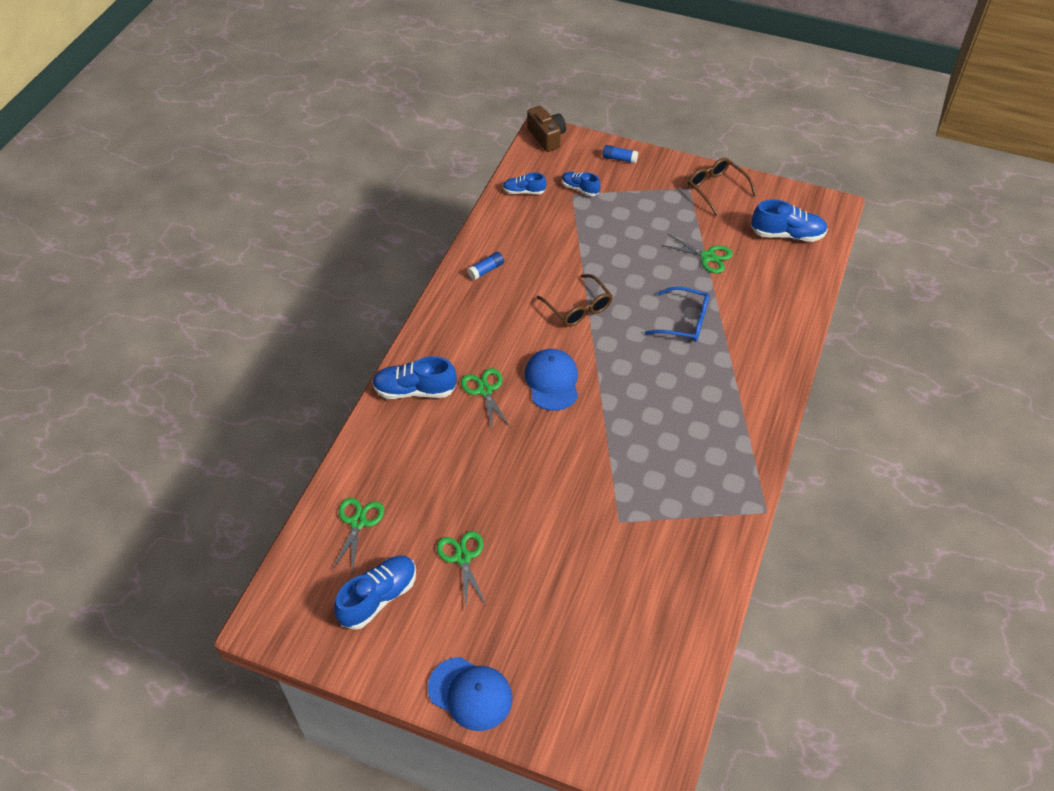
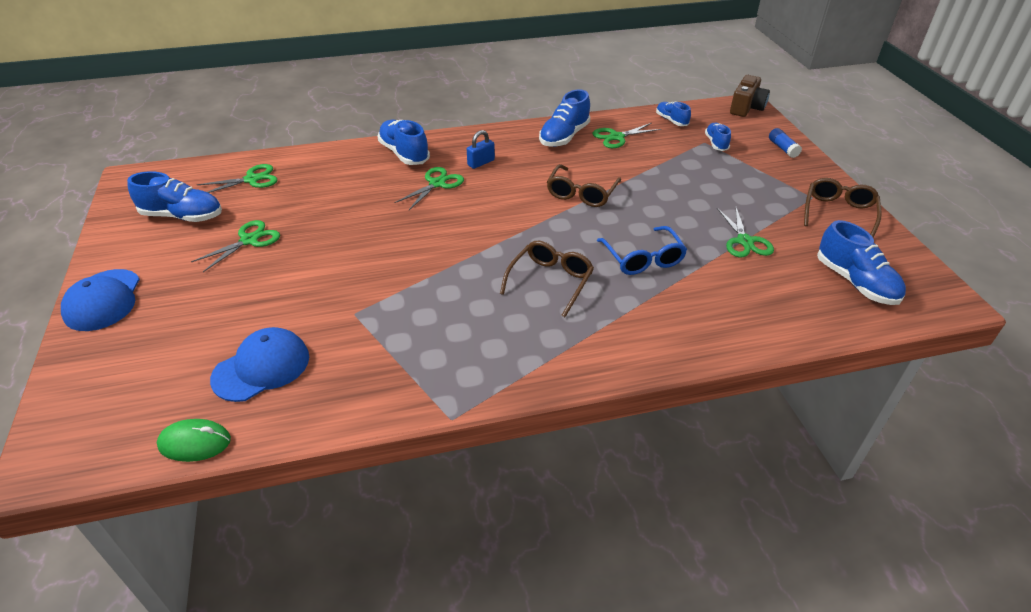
camera: 55 degrees right, 10 degrees down
blue glue stick [467,252,504,280] -> blue shoe [539,89,590,147]
blue cap [525,349,578,411] -> blue cap moved to [210,327,309,402]
none -> green mouse [157,419,231,462]
none -> blue padlock [467,130,495,169]
none -> brown glasses [500,241,594,317]
none -> green scissors [592,123,661,148]

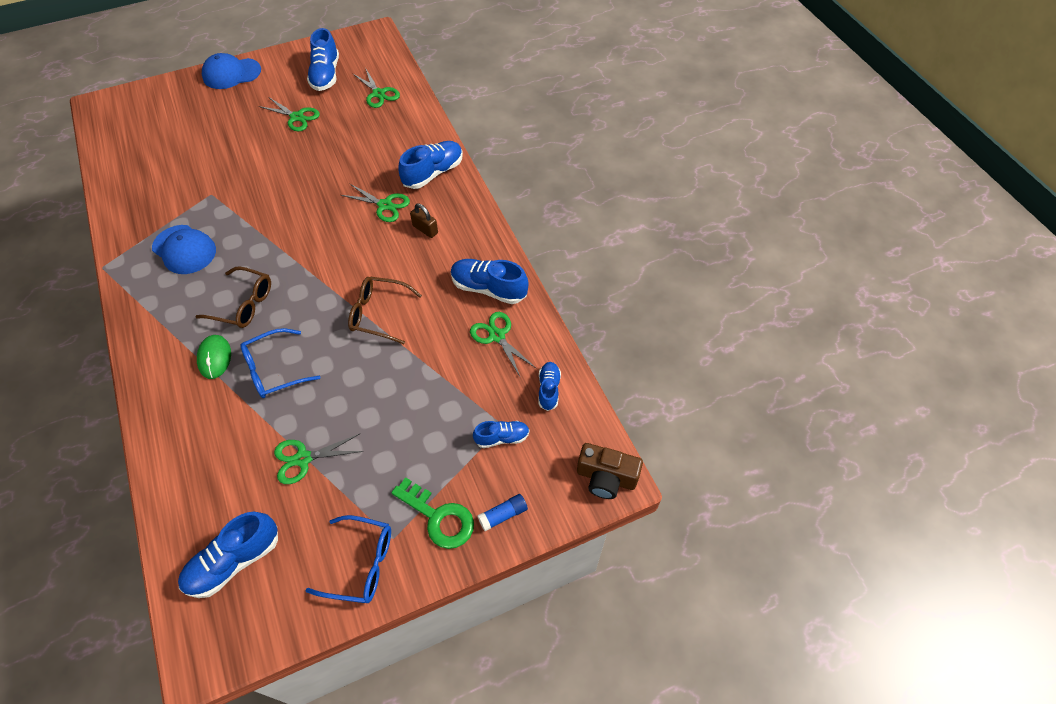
camera: 80 degrees right, 15 degrees up
green mouse [157,419,231,462] -> green mouse moved to [197,335,231,379]
blue cap [210,327,309,402] -> blue cap moved to [152,225,216,274]
blue padlock [467,130,495,169] -> brown padlock [410,204,438,238]
blue shoe [656,102,691,126] -> blue shoe turned 45 degrees counterclockwise [538,362,561,411]
brown glasses [804,178,882,237] -> blue glasses [305,515,391,603]
none -> green key [391,477,474,549]

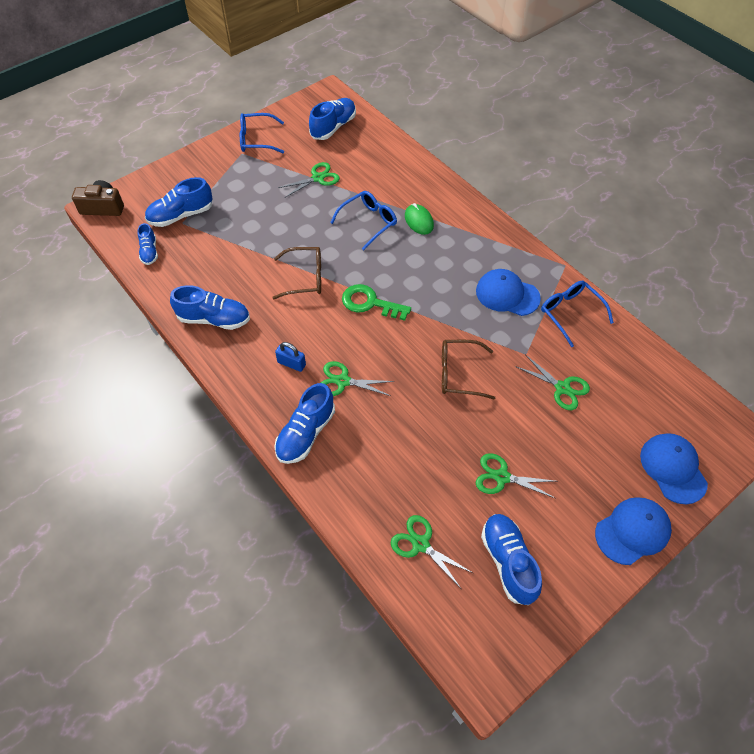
camera: 165 degrees right, 0 degrees up
brown glasses [195,266,271,328] -> brown glasses moved to [442,340,495,400]
green key [391,477,474,549] -> green key moved to [342,284,411,321]
brown padlock [410,204,438,238] -> blue padlock [275,342,306,372]
green scissors [470,312,536,376] -> green scissors moved to [515,355,590,410]
blue shoe [473,421,530,448] -> blue shoe [145,177,213,227], size x1.67
blue glue stick [477,494,528,531] -> none
none -> blue glasses [541,281,614,347]
none -> blue cap [640,433,708,504]

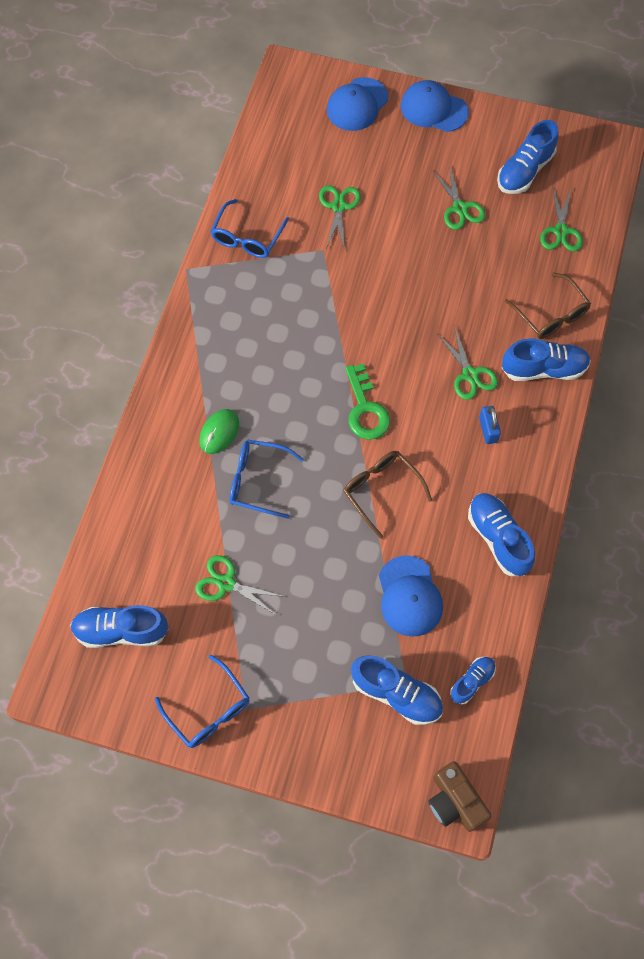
camera: 125 degrees left, 10 degrees up
brown glasses [442,340,495,400] -> brown glasses moved to [505,272,591,339]
blue cap [476,269,541,316] -> blue cap moved to [379,555,443,637]

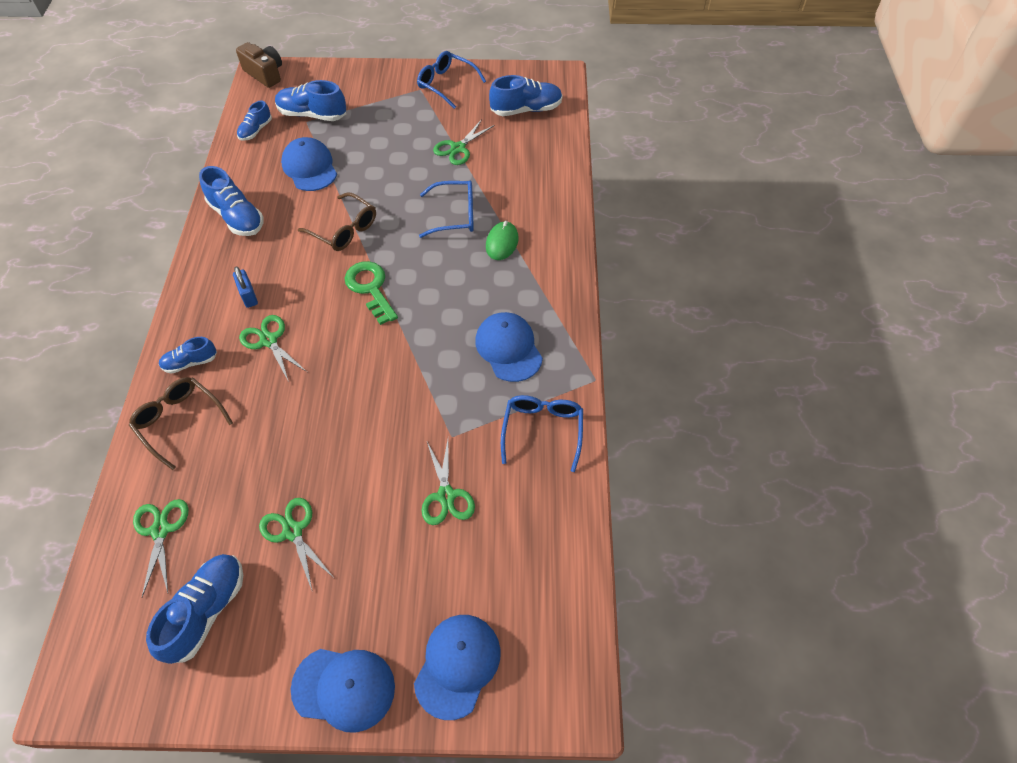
camera: 165 degrees right, 10 degrees down
green scissors [195,555,285,615] -> green scissors turned 120 degrees clockwise [433,119,495,165]
blue shoe [502,338,591,381] -> blue shoe [159,337,217,374], size x0.60
none -> blue cap [475,312,543,382]

